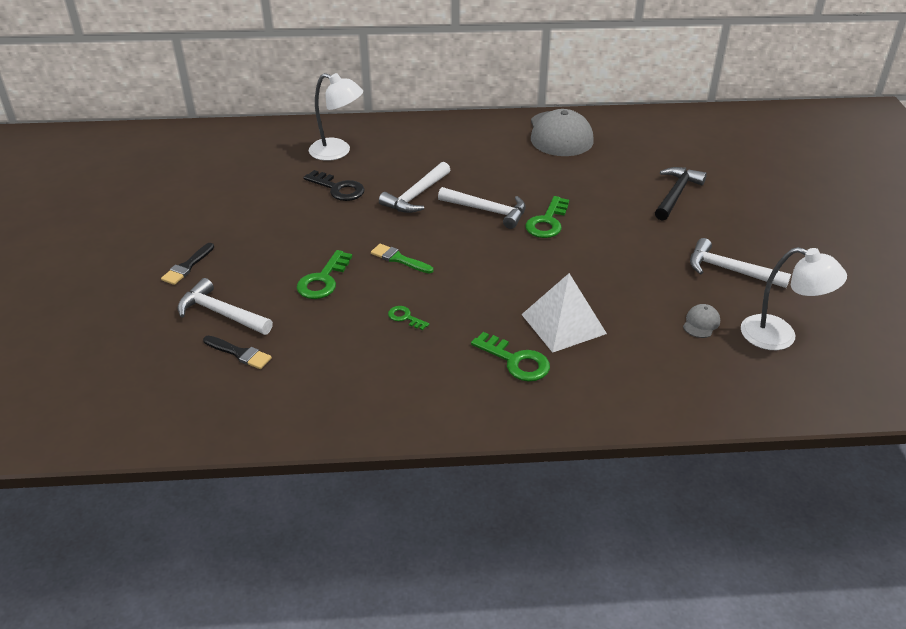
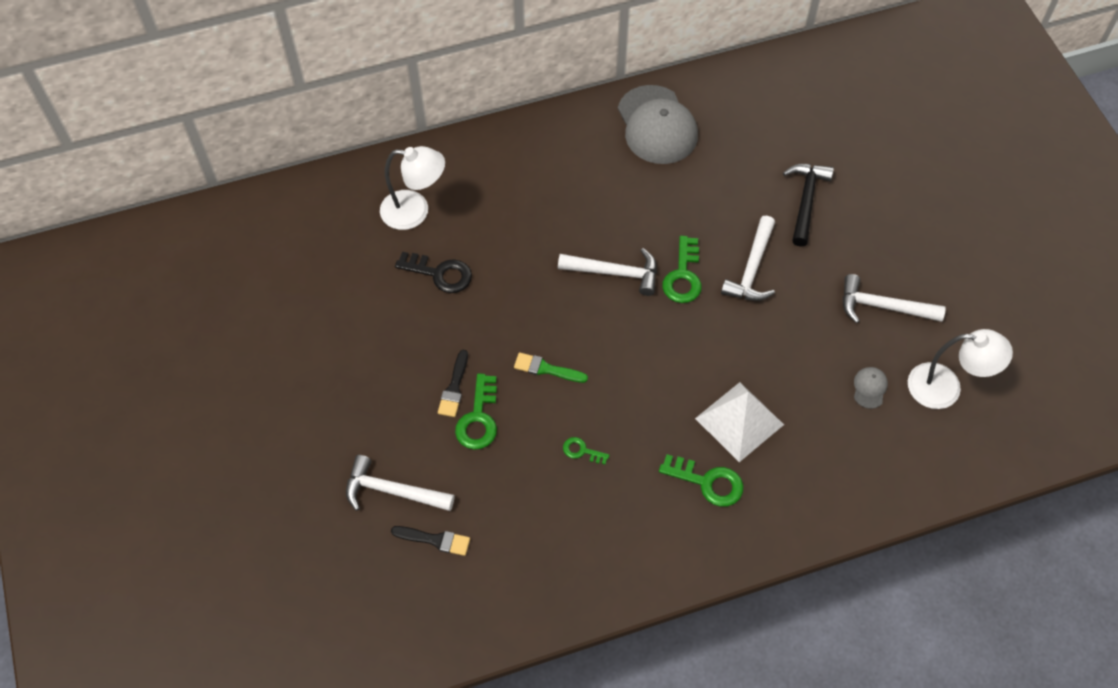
camera: 15 degrees left, 20 degrees up
black brush [161,243,214,285] -> black brush moved to [438,350,468,417]
white hammer [379,162,450,213] -> white hammer moved to [721,215,775,301]

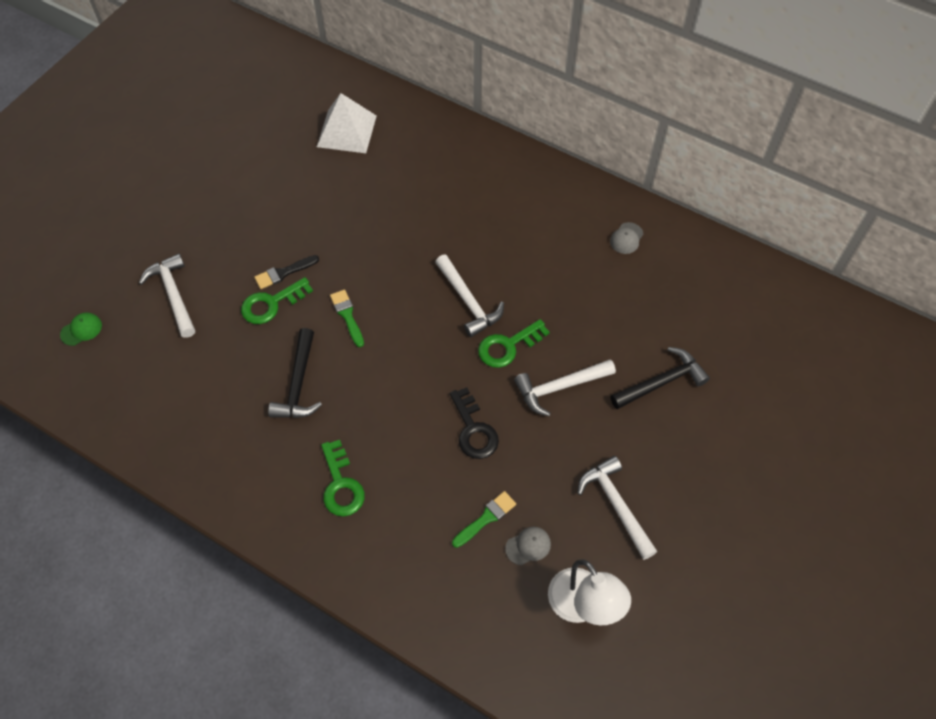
camera: 50 degrees right, 0 degrees up
white lamp [380,146,445,230] -> none
black brush [391,526,470,556] -> none
black key [395,252,472,293] -> black key moved to [450,387,499,459]
green key [563,437,609,465] -> black hammer [268,328,322,418]
grey cap [618,85,698,164] -> grey cap [610,222,643,254], size x0.41
white pyramid [695,382,784,462] -> white pyramid moved to [317,93,377,153]
none -> green cap [60,312,102,346]
none -> green brush [452,491,516,548]

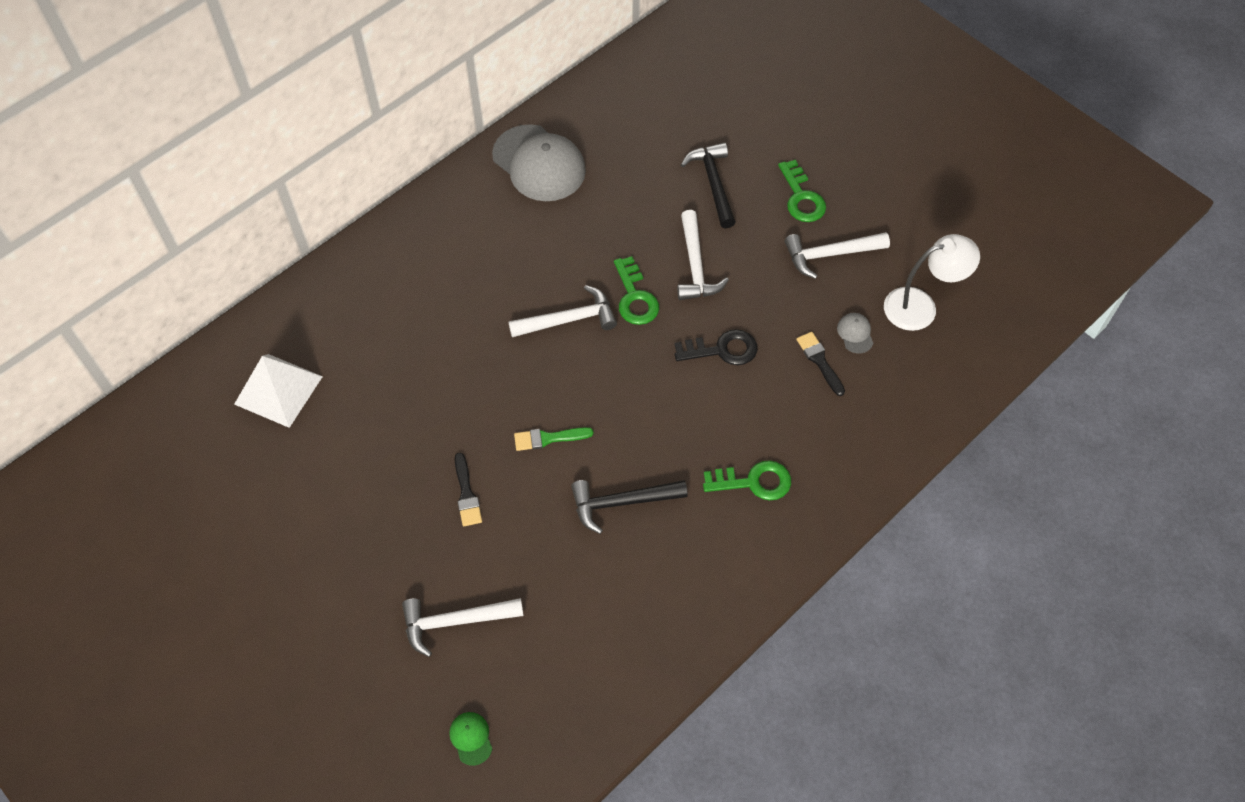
camera: 75 degrees left, 0 degrees up
green key [241,277,313,324] -> green key moved to [778,160,826,222]
black hammer [268,328,322,418] -> black hammer turned 150 degrees clockwise [571,480,688,534]
green brush [452,491,516,548] -> black brush [796,332,845,396]
grey cap [610,222,643,254] -> grey cap [492,124,586,201], size x2.43

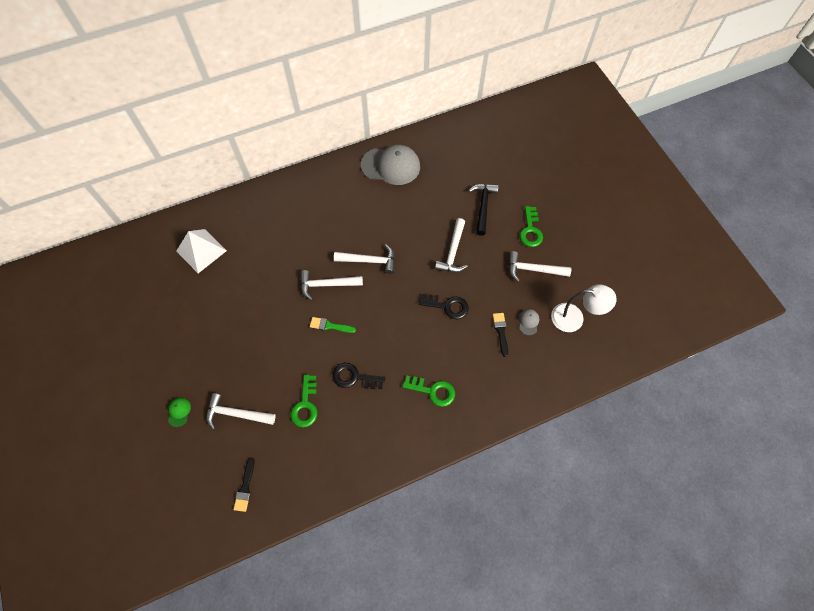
camera: 20 degrees right, 5 degrees up
green cap [449,712,492,766] -> green cap moved to [168,397,191,427]
black brush [455,452,482,526] -> black brush moved to [234,458,254,512]
grey cap [492,124,586,201] -> grey cap turned 60 degrees counterclockwise [361,145,420,185]
black hammer [571,480,688,534] -> black key [333,363,385,389]
green key [614,256,659,325] -> green key moved to [290,374,317,428]
none -> white hammer [300,270,363,300]

